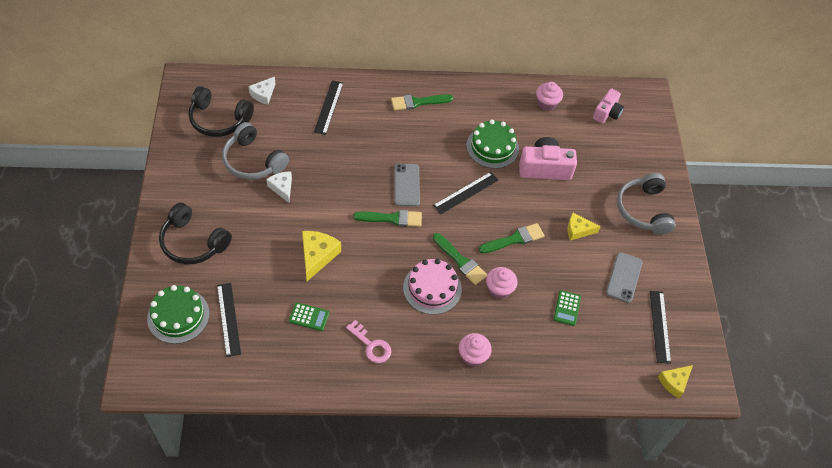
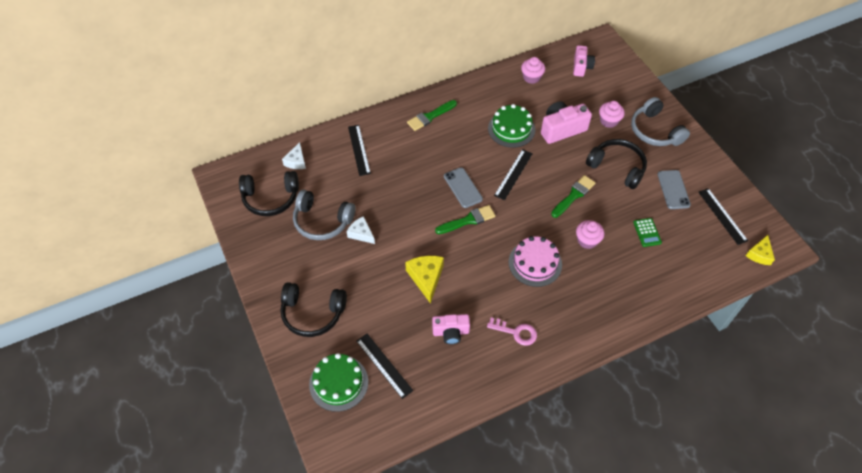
camera: 20 degrees left, 0 degrees up
green calculator [289,302,329,331] -> pink camera [432,314,470,344]
green brush [433,233,487,285] -> none
pink cupcake [459,333,492,367] -> pink cupcake moved to [599,101,625,128]
yellow cheese [568,213,601,241] -> black headphones [586,139,647,189]

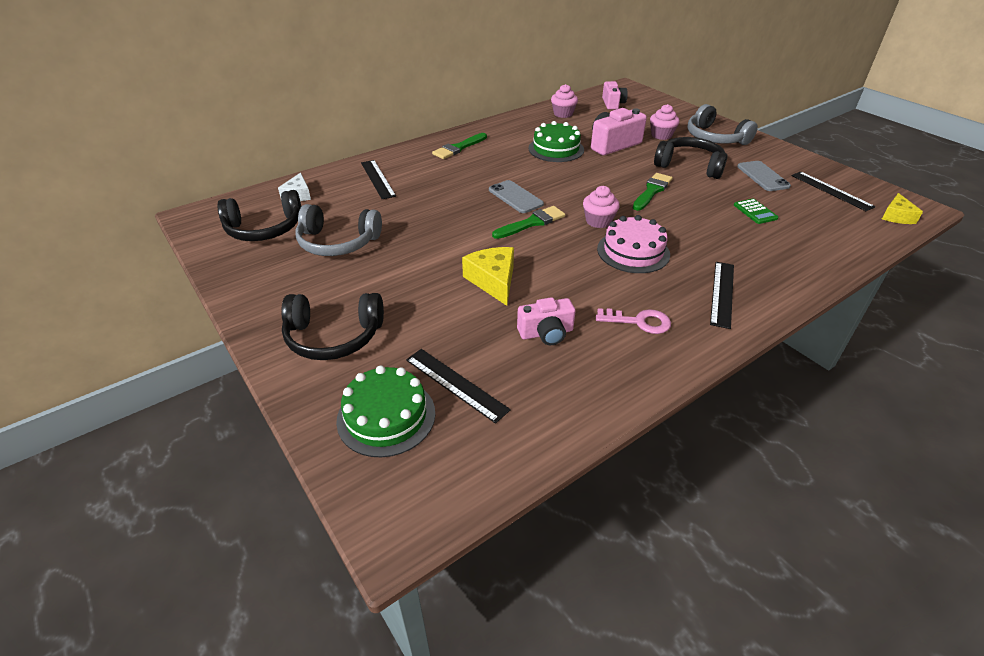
camera: 10 degrees left, 15 degrees down
white cheese [347,216,375,244] -> none
black ruler [494,149,533,200] -> black ruler moved to [710,262,734,329]
pink cupcake [576,220,605,249] -> pink cupcake moved to [583,186,620,228]

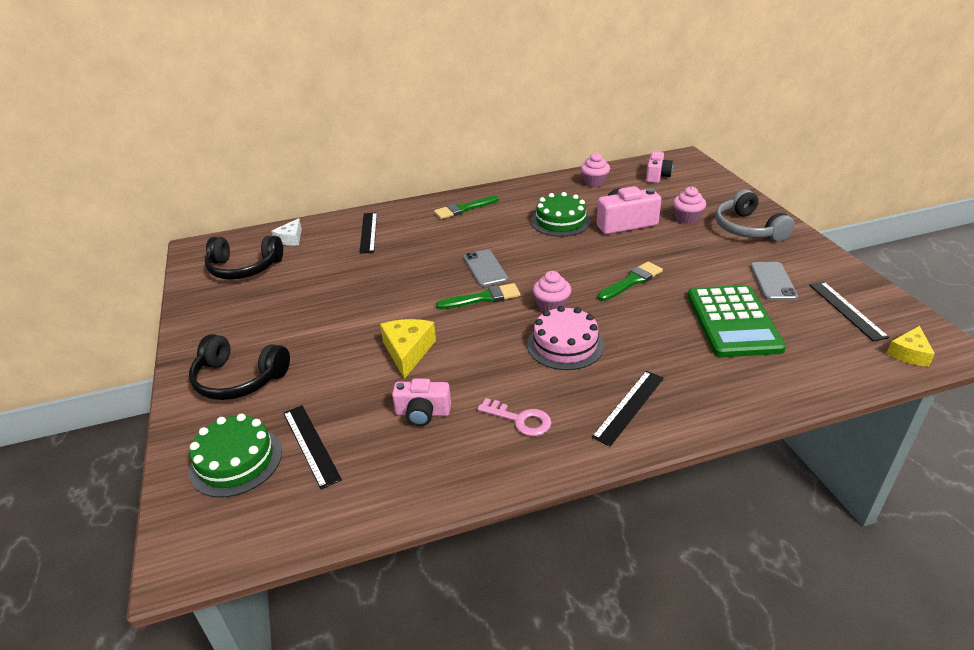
camera: 20 degrees right, 5 degrees down
grey headphones [296,204,382,256] -> none
black headphones [654,137,728,179] -> none
green calculator [734,199,778,224] -> green calculator [688,285,786,357], size x2.37

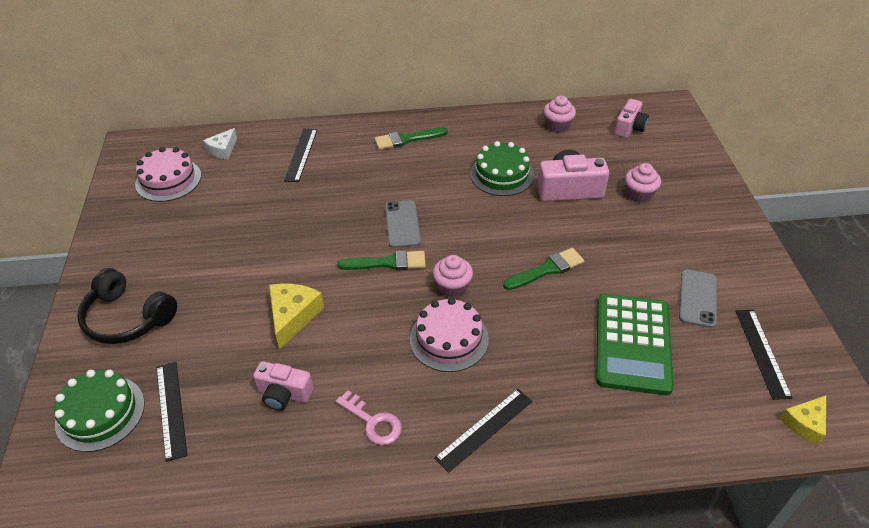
camera: 10 degrees right, 10 degrees up
black headphones [205,236,283,279] -> pink cake [135,147,201,202]
grey headphones [715,189,795,241] -> none

